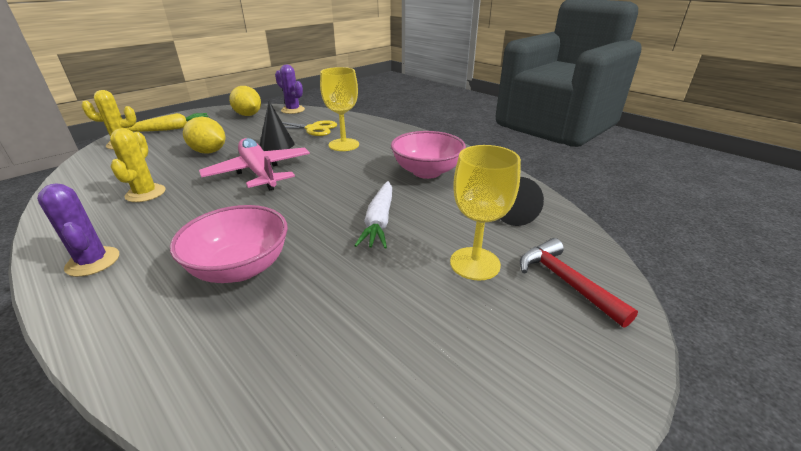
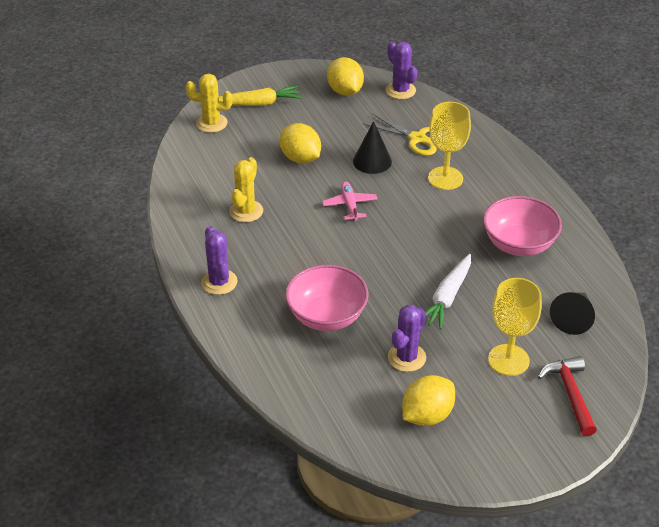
camera: 20 degrees right, 10 degrees up
pink plane [199,138,310,191] -> pink plane [322,181,378,221], size x0.51
none -> purple cactus [388,305,426,372]
none -> yellow lemon [402,375,455,426]

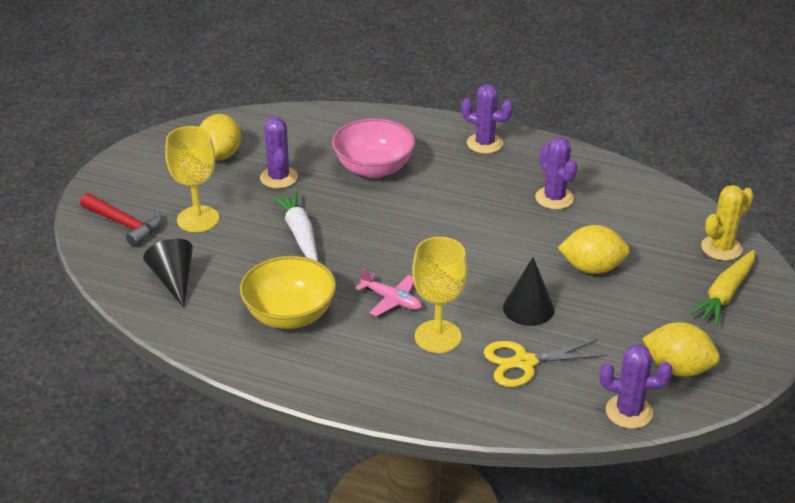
camera: 135 degrees right, 5 degrees down
yellow cactus [229,157,263,222] -> purple cactus [535,137,577,209]
pink plane [322,181,378,221] -> pink plane moved to [355,268,422,316]
pink bowl [483,196,562,256] -> yellow bowl [240,256,336,329]

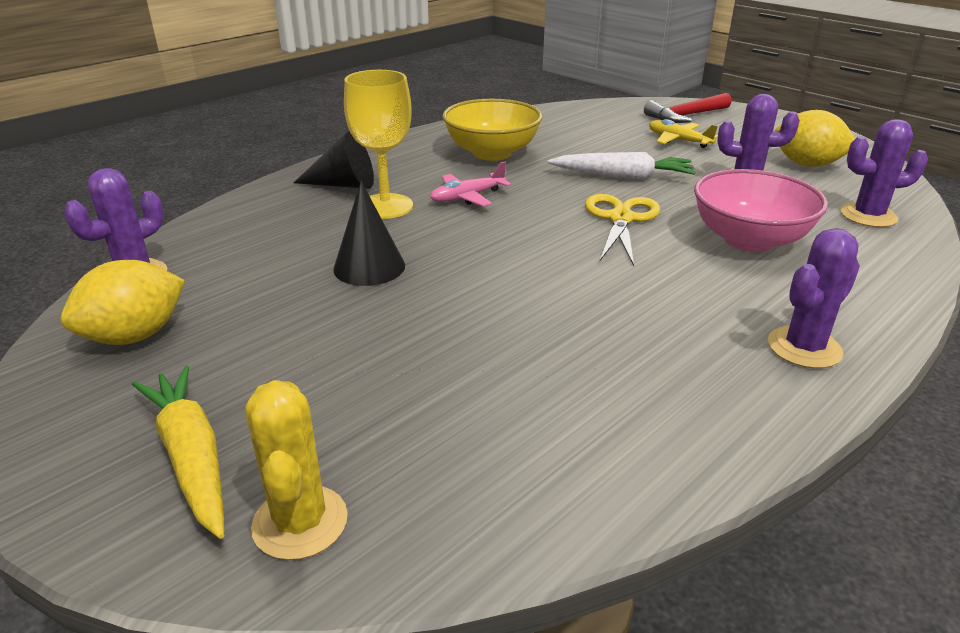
camera: 115 degrees right, 5 degrees down
black cone [143,239,193,308] -> black cone moved to [293,131,374,189]
yellow goblet [165,126,219,232] -> yellow plane [649,119,718,148]
yellow scissors [484,339,607,387] -> yellow scissors moved to [585,194,660,266]
purple cactus [535,137,577,209] -> purple cactus moved to [841,119,928,227]
yellow lemon [558,225,630,274] -> none

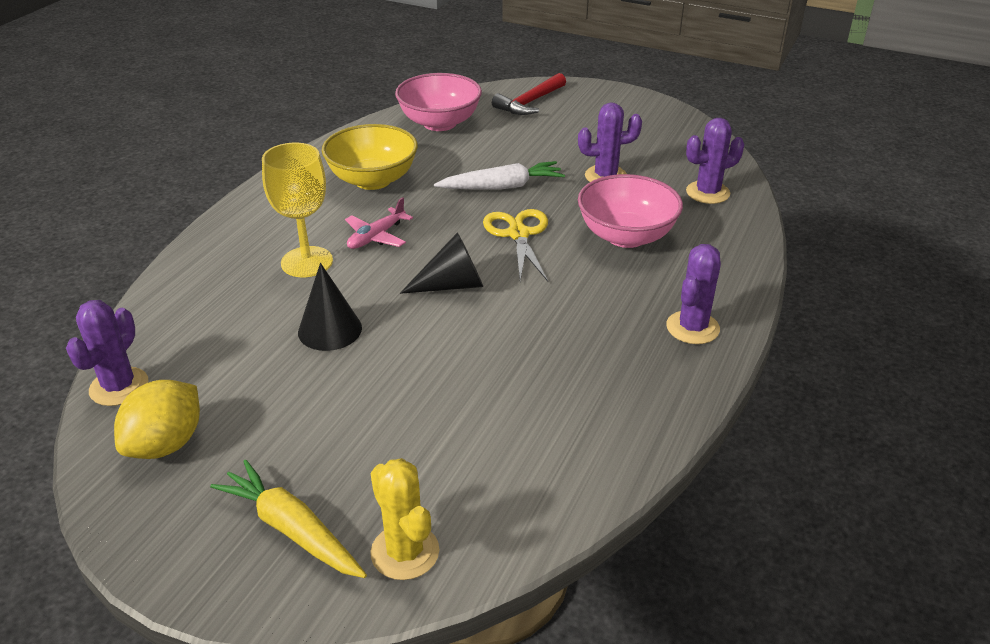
camera: 20 degrees left, 5 degrees up
black cone [293,131,374,189] -> black cone moved to [400,232,483,294]
yellow plane [649,119,718,148] -> none
yellow lemon [775,110,855,167] -> none
none -> pink bowl [395,73,482,131]

